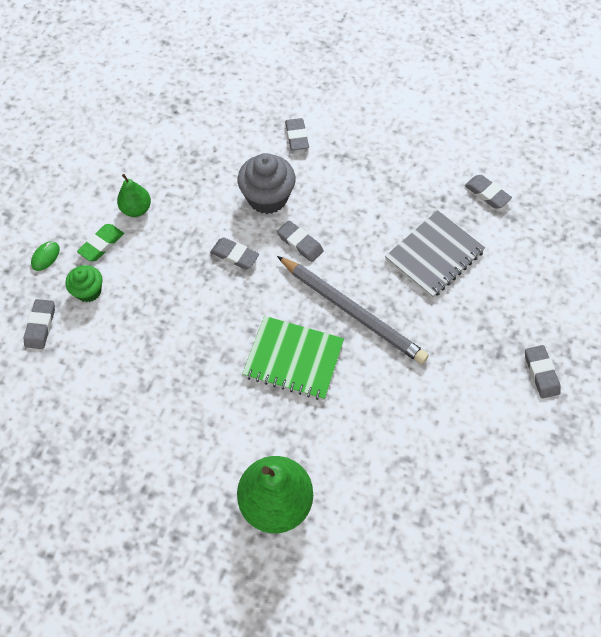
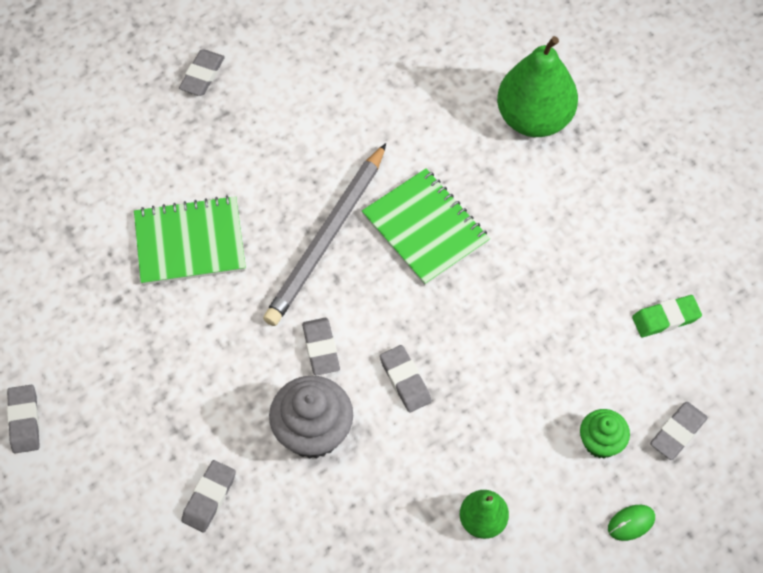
camera: 145 degrees left, 0 degrees up
green eraser [77,224,124,261] -> green eraser moved to [632,295,702,337]
grey pencil [277,256,429,364] -> grey pencil turned 135 degrees counterclockwise [263,143,386,326]
grey notebook [385,210,485,298] -> green notebook [134,195,246,285]
grey eraser [465,175,512,209] -> grey eraser moved to [7,385,40,453]

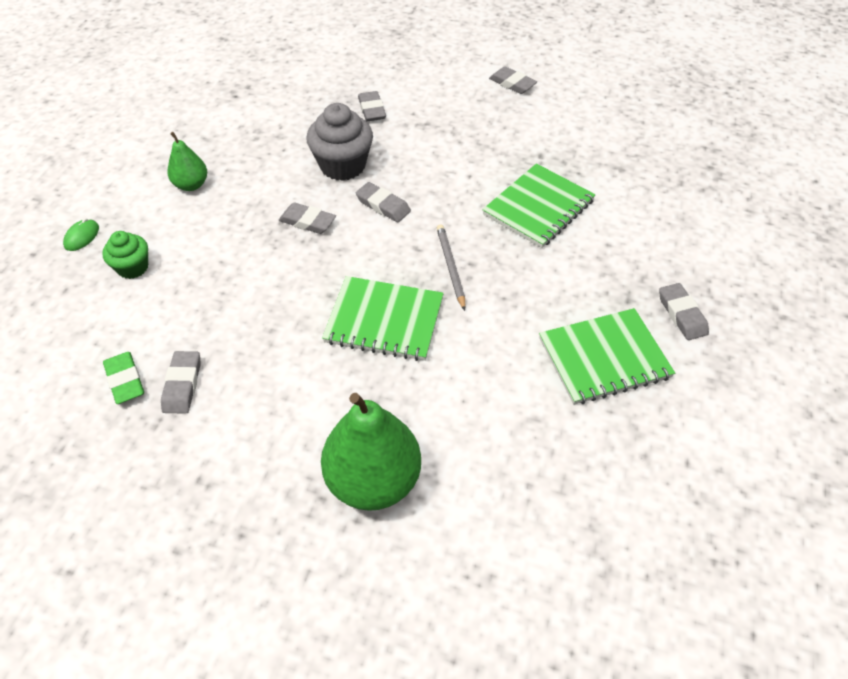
camera: 140 degrees right, 10 degrees down
grey pencil [263,143,386,326] -> grey pencil [437,224,465,311], size x0.52
green eraser [632,295,702,337] -> green eraser turned 60 degrees counterclockwise [103,352,144,404]
grey eraser [650,402,708,460] -> grey eraser moved to [161,351,201,414]
none -> green notebook [539,308,675,405]

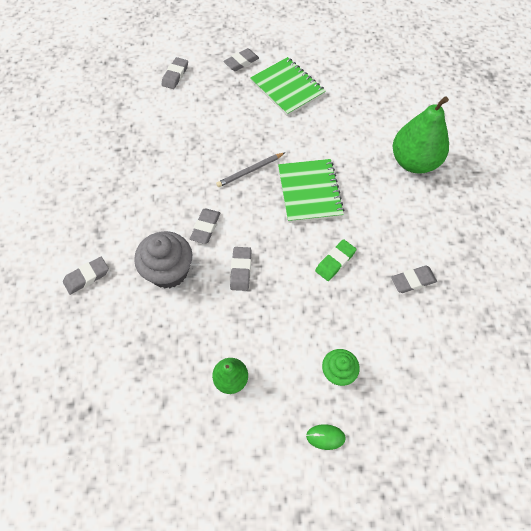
camera: 110 degrees left, 10 degrees up
green eraser [103,352,144,404] -> green eraser moved to [315,239,357,281]
green notebook [482,163,596,248] -> none
grey eraser [489,66,537,94] -> grey eraser moved to [162,57,188,89]

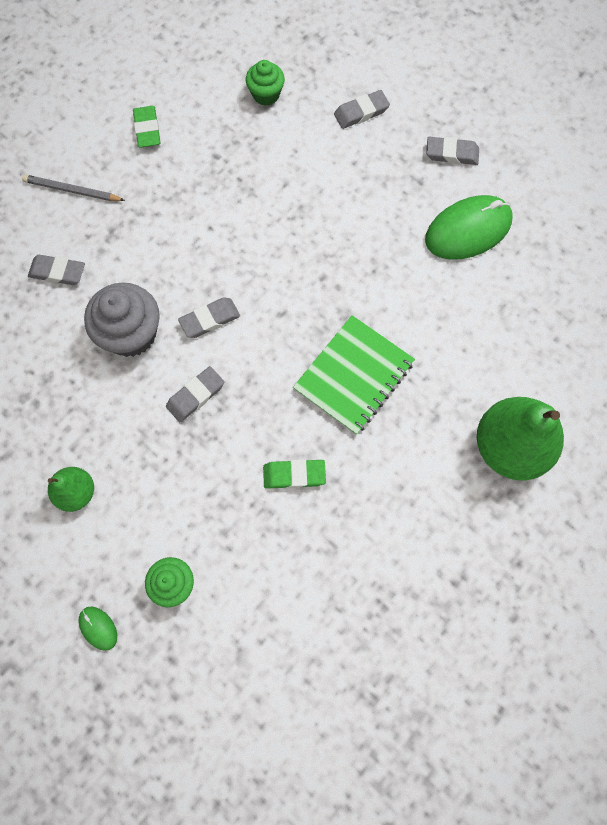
camera: 45 degrees right, 10 degrees up
grey pencil [216,153,285,187] -> grey pencil moved to [22,175,125,201]
green notebook [250,57,326,116] -> green mouse [425,195,513,260]
grey eraser [391,266,437,293] -> none
none -> green eraser [133,106,161,148]
none -> green cupcake [246,60,285,106]

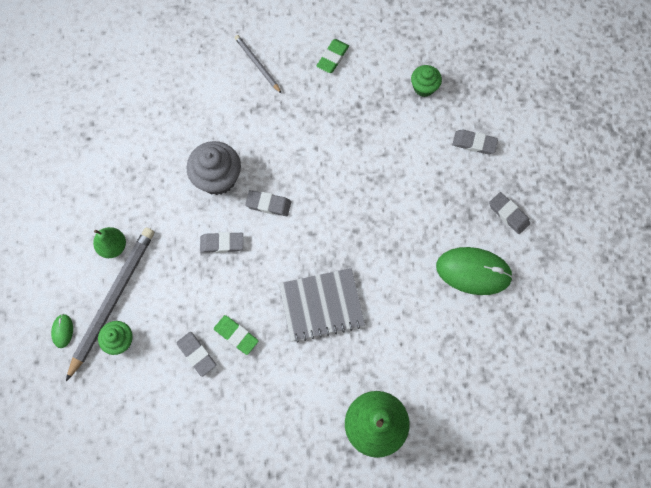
camera: 40 degrees right, 0 degrees up
grey eraser [28,255,85,285] -> grey eraser moved to [176,332,216,377]
green notebook [293,315,415,435] -> grey notebook [279,268,365,343]
none -> grey pencil [66,228,154,381]

